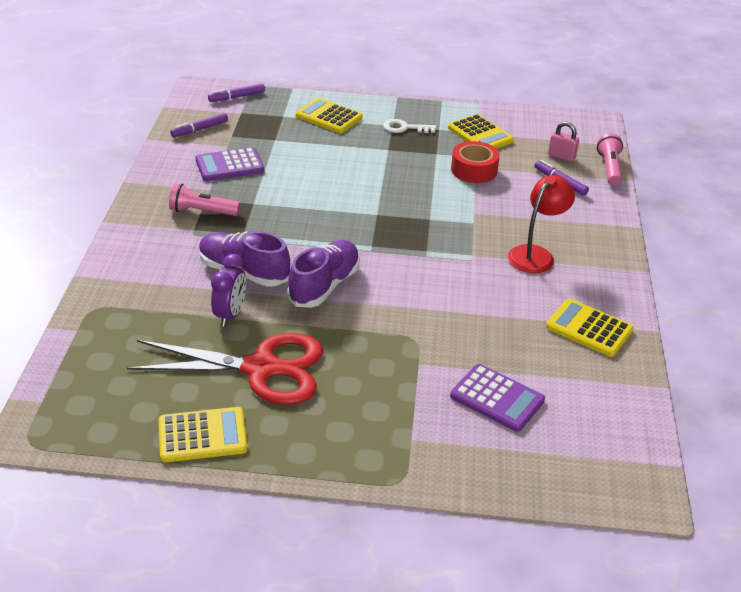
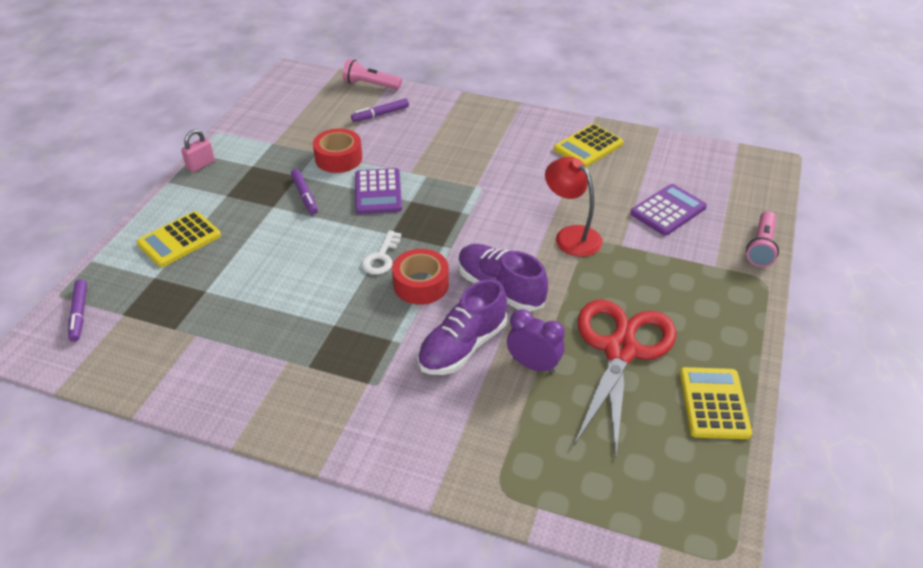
camera: 75 degrees left, 5 degrees up
pink flashlight [169,184,240,216] -> pink flashlight moved to [746,211,779,267]
purple marker [170,113,228,137] -> purple marker moved to [291,169,318,215]
purple calculator [196,147,264,181] -> purple calculator moved to [355,168,402,214]
white key [383,119,436,133] -> white key moved to [361,230,401,275]
yellow calculator [448,114,514,149] -> none
red lamp [508,175,575,273] -> red lamp moved to [545,157,603,257]
pink padlock [548,122,579,162] -> pink padlock moved to [181,129,215,172]
none -> red tape [392,249,449,305]

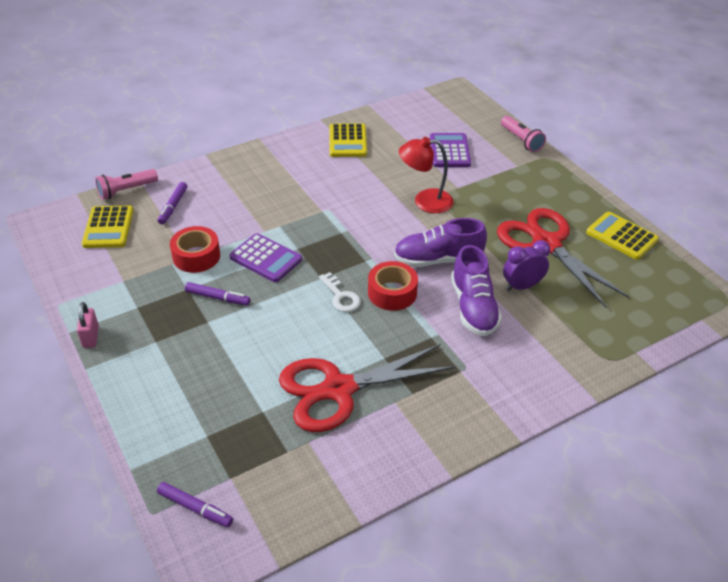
camera: 50 degrees left, 0 degrees up
yellow calculator [137,211,221,267] -> yellow calculator moved to [82,205,134,248]
none -> red scissors [279,344,455,432]

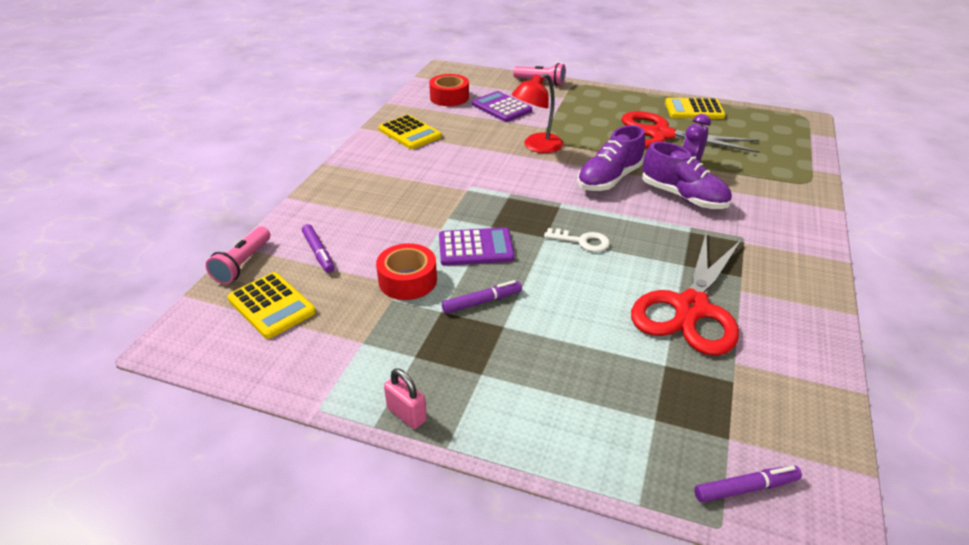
camera: 40 degrees left, 5 degrees down
red tape [368,261,418,311] -> red tape moved to [429,74,469,106]

